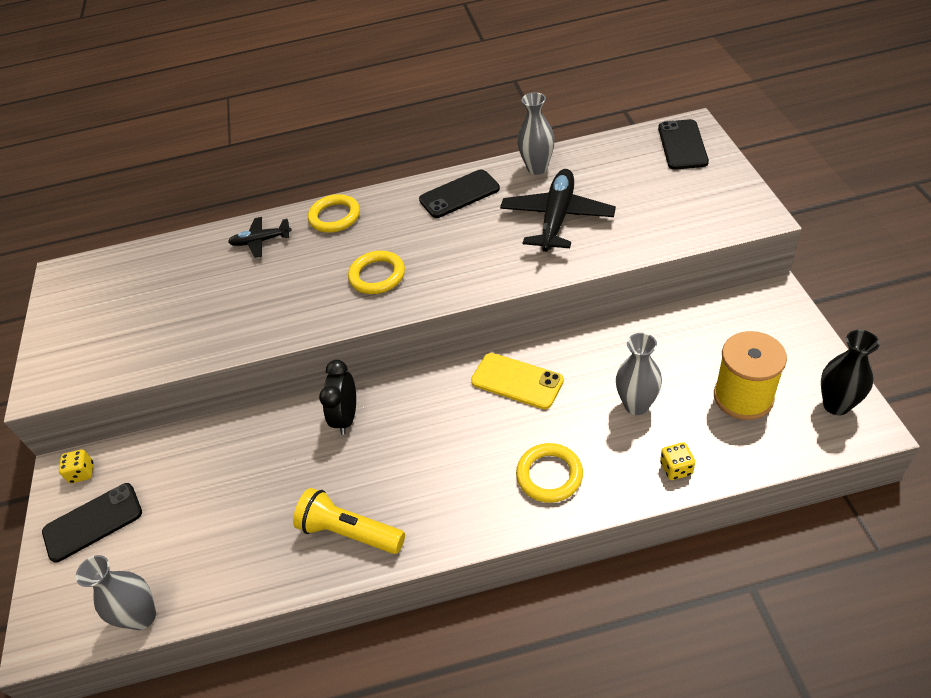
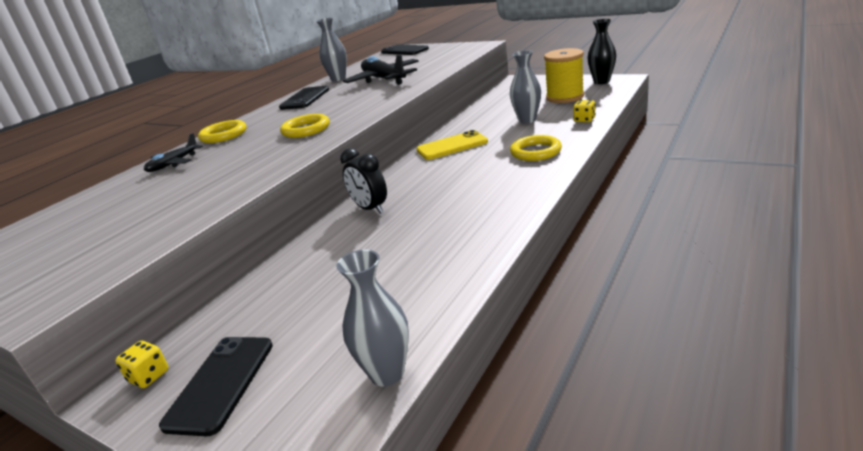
camera: 50 degrees left, 20 degrees down
yellow flashlight [293,488,405,554] -> none

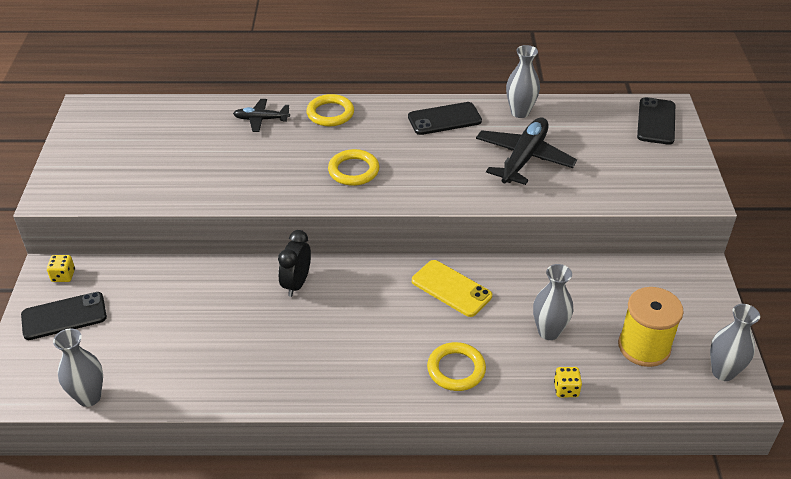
camera: 55 degrees right, 15 degrees up
black vase [587,19,616,84] -> grey vase [710,304,760,381]

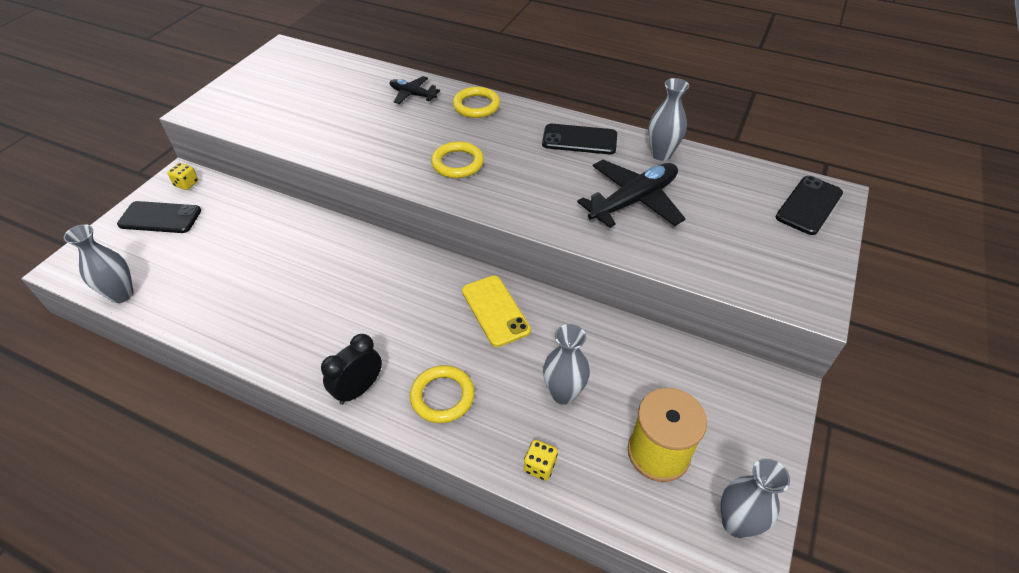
camera: 25 degrees right, 5 degrees up
black clock [278,230,311,297] -> black clock moved to [321,334,382,405]

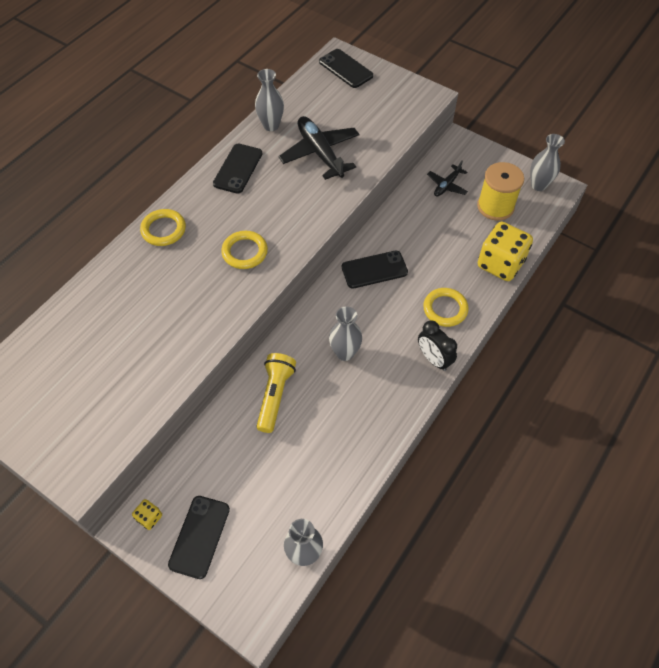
camera: 80 degrees left, 10 degrees up
black plane [389,76,440,104] -> black plane moved to [427,160,468,197]
yellow phone [462,275,531,347] -> black phone [342,251,408,289]
yellow dice [524,440,558,481] -> yellow dice [478,222,533,281], size x2.31
grey vase [543,324,590,405] -> grey vase moved to [329,307,362,361]
none -> yellow flashlight [257,353,296,433]

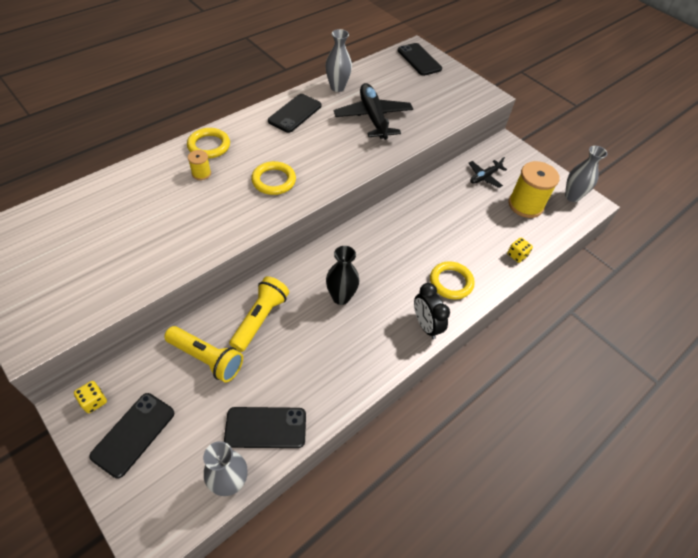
camera: 10 degrees right, 5 degrees down
grey vase [329,307,362,361] -> black vase [326,246,359,305]
black phone [342,251,408,289] -> black phone moved to [224,407,306,448]
yellow dice [478,222,533,281] -> yellow dice [507,238,533,263], size x0.43
none -> yellow flashlight [164,326,243,383]
none -> yellow spool [188,150,211,180]

